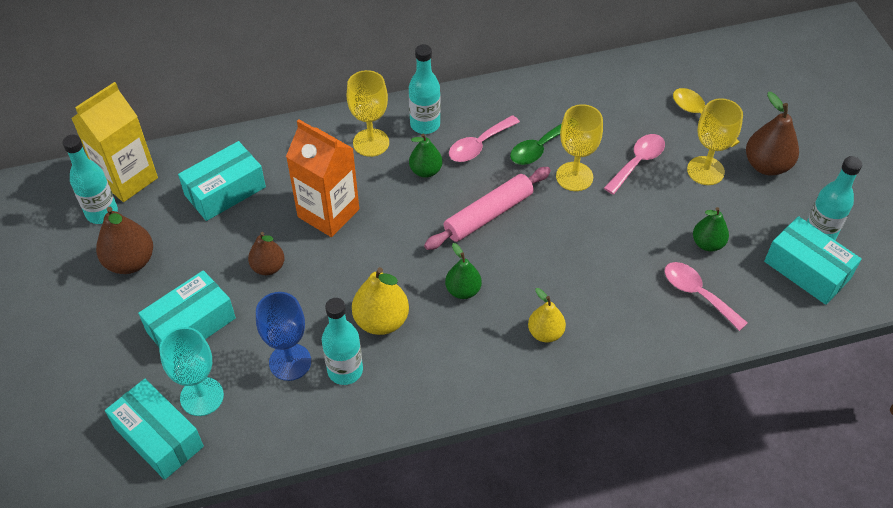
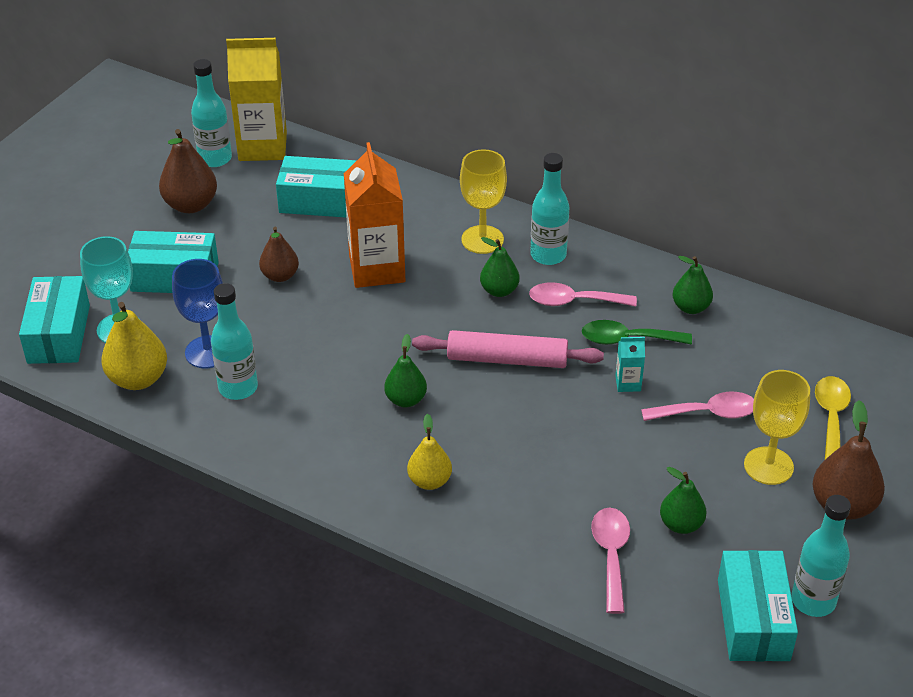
camera: 45 degrees right, 10 degrees down
yellow pear [352,267,409,335] -> yellow pear moved to [101,302,167,390]
yellow goblet [556,104,603,191] -> turquoise carton [615,337,645,392]
none -> green pear [673,256,713,314]

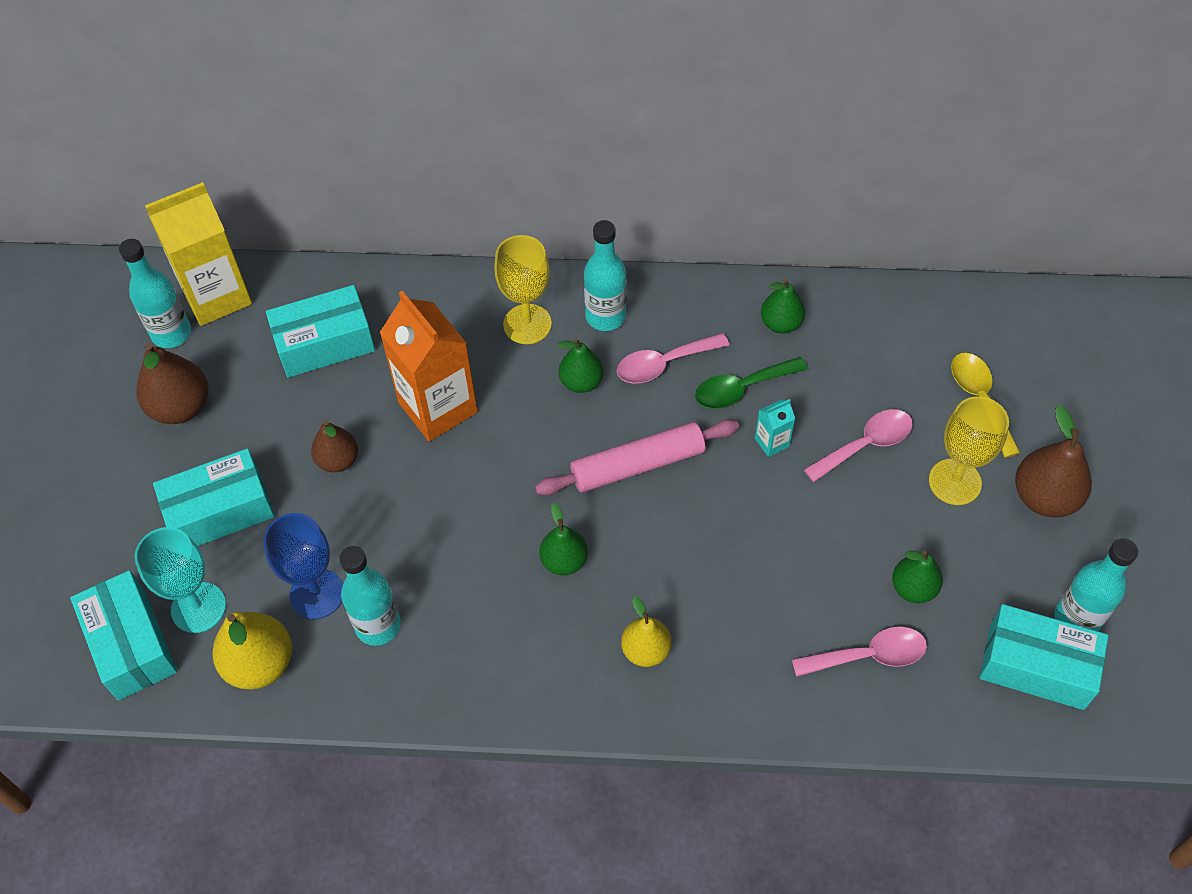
camera: 25 degrees left, 15 degrees up
pink spoon [591,508,630,614] -> pink spoon turned 105 degrees clockwise [792,627,927,677]
turquoise box [718,550,798,661] -> turquoise box turned 45 degrees counterclockwise [979,604,1108,710]

